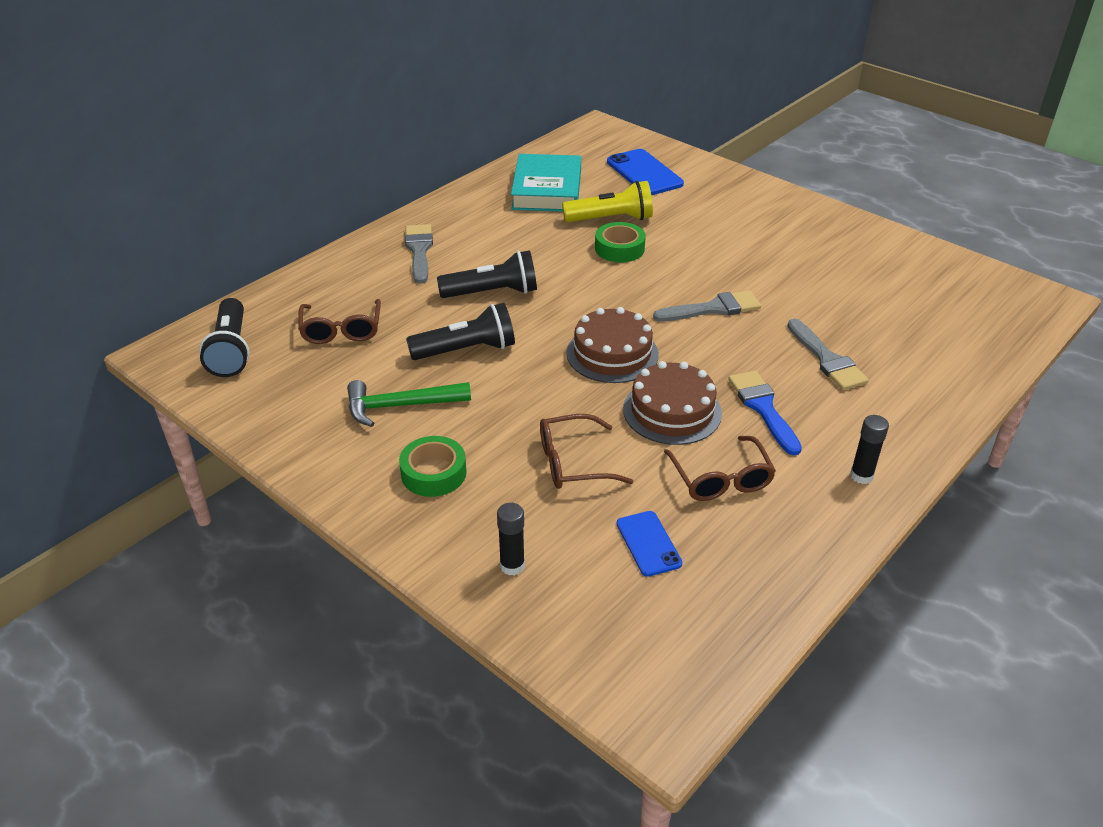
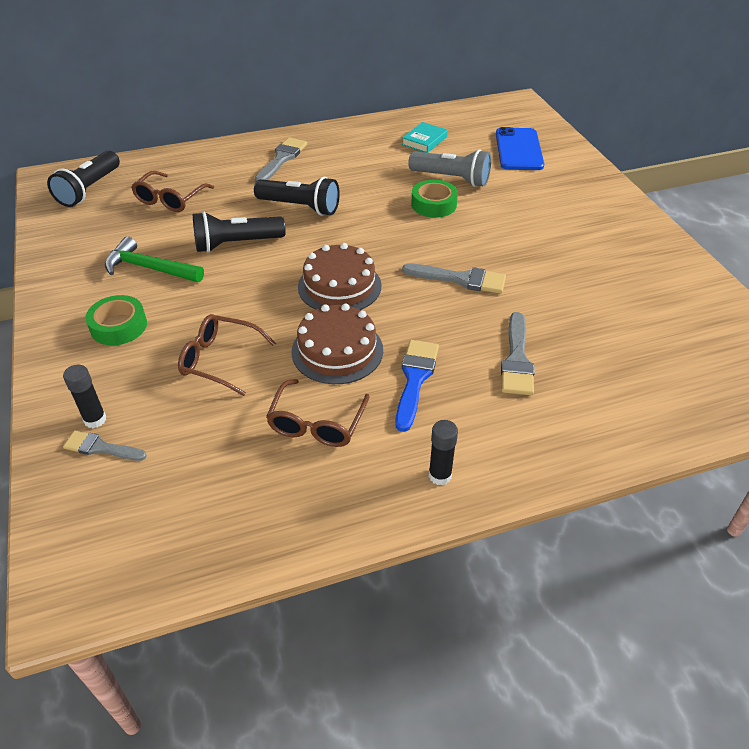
camera: 30 degrees right, 5 degrees up
black flashlight [406,303,515,360] -> black flashlight turned 150 degrees clockwise [193,211,286,253]
turquoise book [511,154,581,212] -> turquoise book [402,122,448,153], size x0.53
yellow flashlight [562,181,653,222] -> grey flashlight [408,149,491,187]
blue phone [617,511,682,577] -> none
none -> grey brush [63,431,147,461]

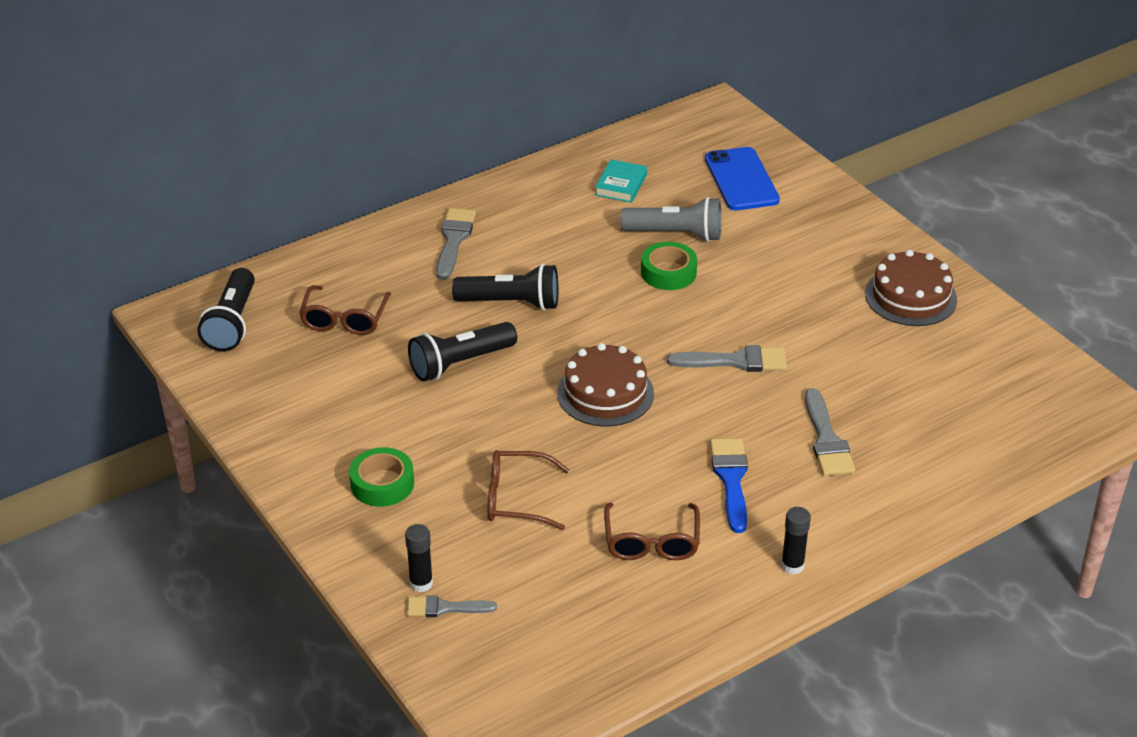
camera: 15 degrees left, 5 degrees down
green hammer [105,236,204,282] -> none
brown cake [291,304,383,384] -> brown cake moved to [865,250,957,326]

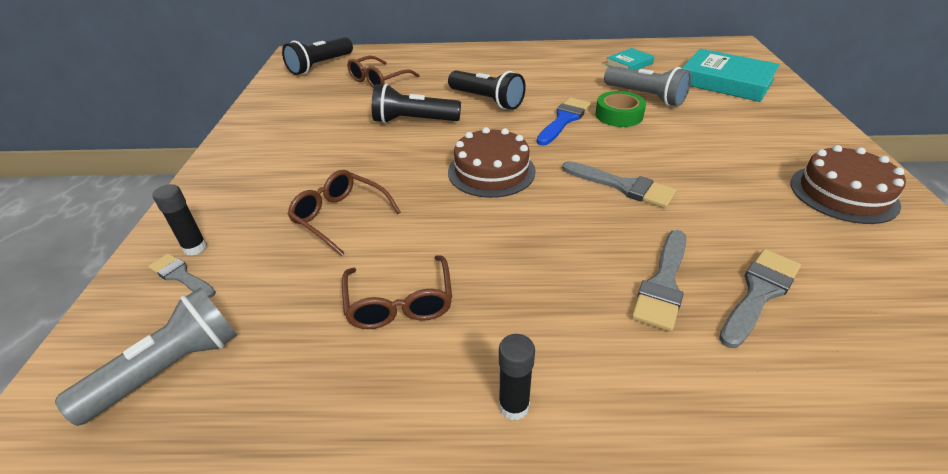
camera: 35 degrees right, 0 degrees up
green tape [349,447,414,507] -> none
grey brush [436,208,476,280] -> grey brush moved to [719,249,801,348]
brown glasses [604,503,700,560] -> brown glasses turned 45 degrees counterclockwise [342,255,452,329]
blue phone [705,147,780,210] -> turquoise book [682,49,780,102]
blue brush [710,438,748,533] -> blue brush moved to [537,98,591,146]
none -> grey flashlight [55,288,237,426]

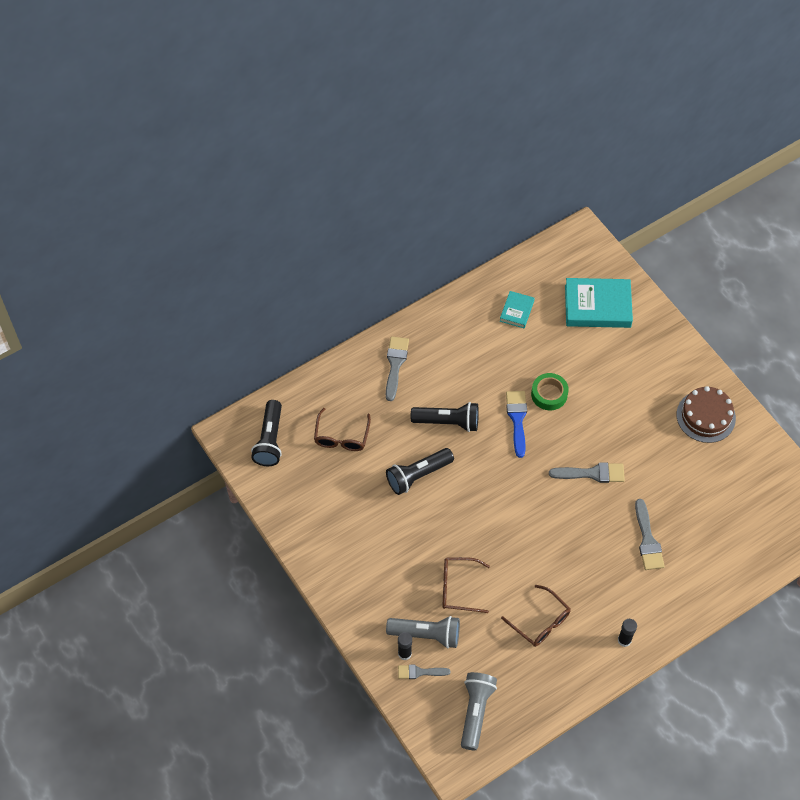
camera: 35 degrees left, 20 degrees up
brown cake [448,127,536,198] -> none
grey flashlight [604,66,691,106] -> grey flashlight moved to [386,616,460,648]
grey brush [719,249,801,348] -> grey brush moved to [386,337,409,401]

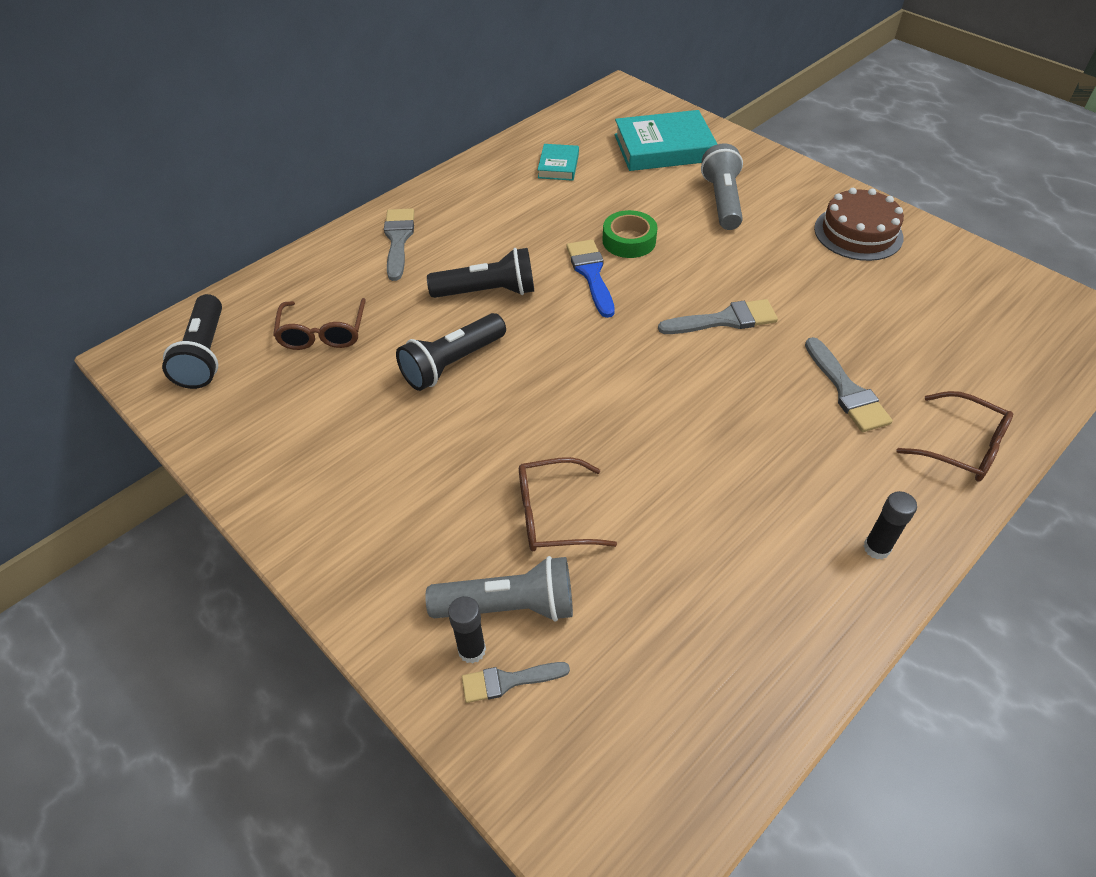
camera: 10 degrees left, 10 degrees down
grey flashlight [461,672,497,750] -> grey flashlight moved to [701,143,743,230]
brown glasses [501,585,570,647] -> brown glasses moved to [896,391,1013,482]

